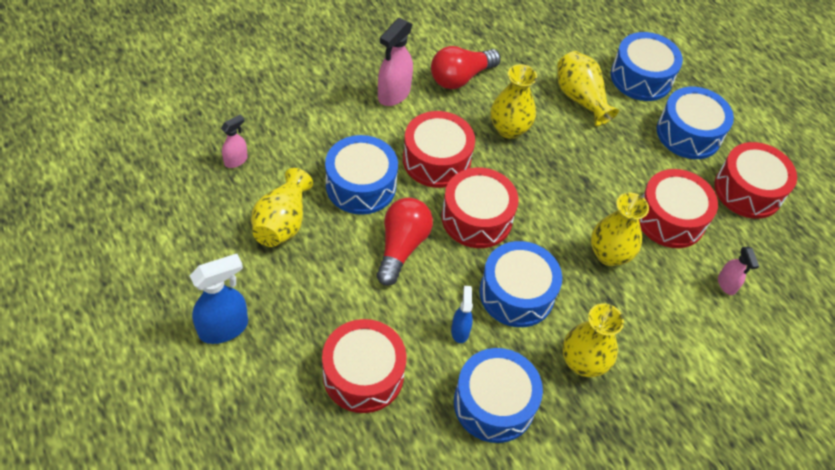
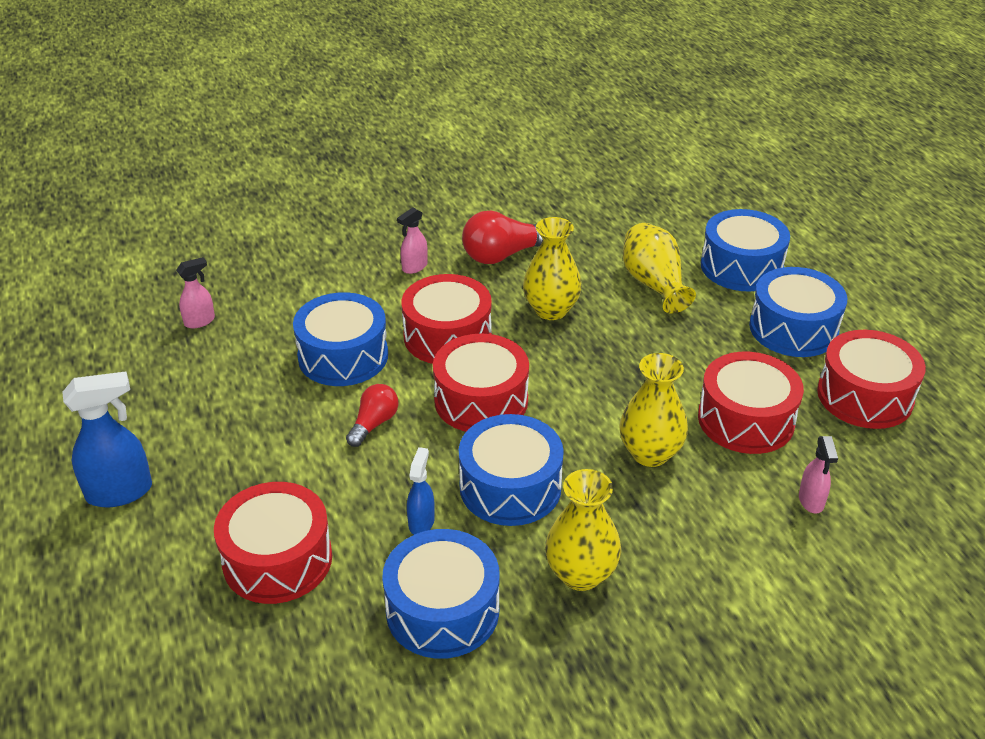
camera: 15 degrees right, 15 degrees down
yellow vase [251,168,313,247] -> none
red light bulb [376,198,433,286] -> red light bulb [346,384,399,447], size x0.61
pink spray bottle [378,18,413,106] -> pink spray bottle [397,207,428,274], size x0.57

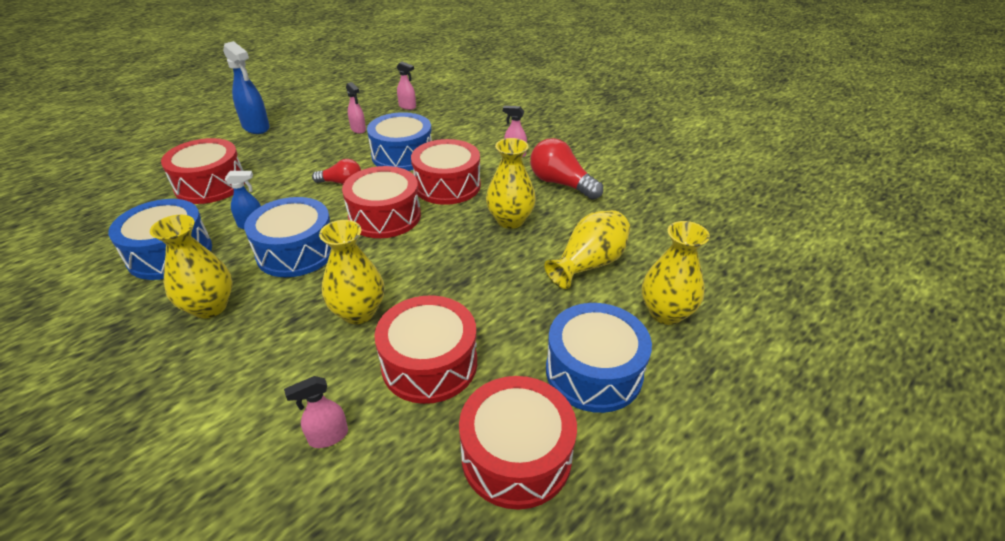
camera: 65 degrees right, 0 degrees up
blue drum [701,209,790,292] -> yellow vase [642,221,710,325]
none -> pink spray bottle [346,82,366,134]

